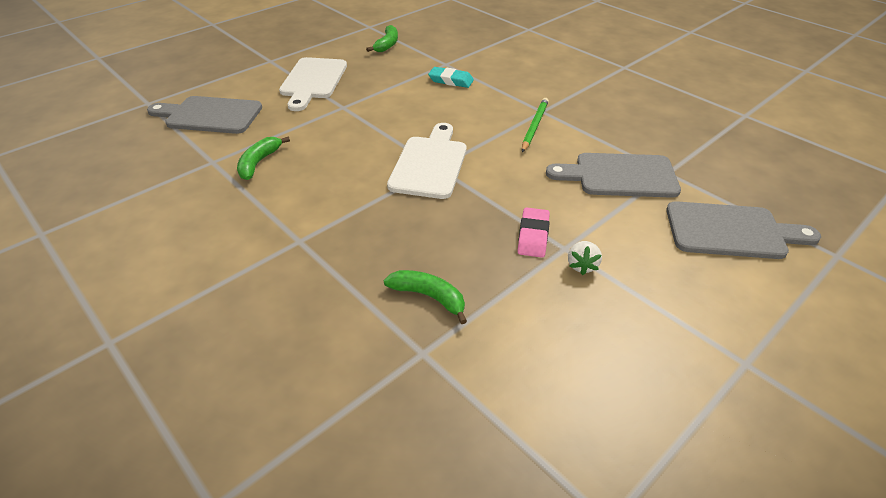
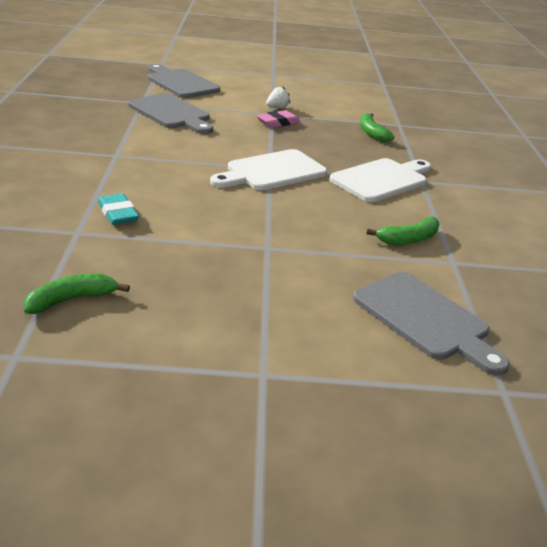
camera: 140 degrees left, 10 degrees down
white cutting board [279,57,347,111] -> white cutting board moved to [329,158,431,202]
green pencil [522,98,549,152] -> none

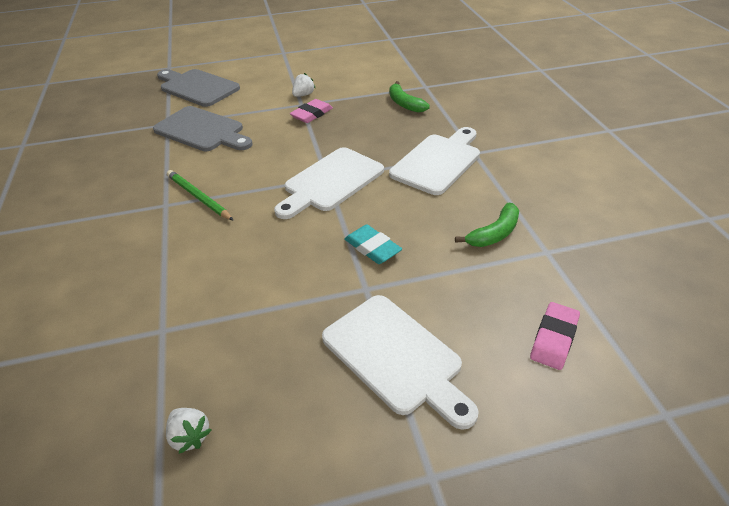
camera: 10 degrees left, 10 degrees up
green banana [23,274,130,314] -> white strawberry [166,408,212,454]
turquoise eraser [98,193,139,225] -> turquoise eraser moved to [344,225,402,264]
grey cutting board [353,272,510,376] -> pink eraser [530,302,580,370]
none -> green pencil [167,170,234,221]
none -> white cutting board [322,295,479,430]

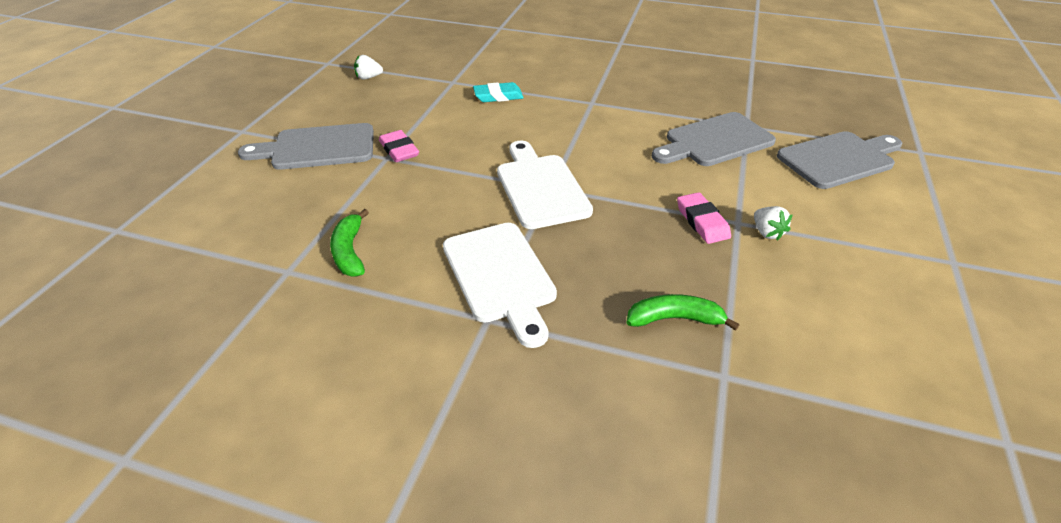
camera: 120 degrees right, 0 degrees up
green pencil [167,170,234,221] -> none
white cutting board [322,295,479,430] -> grey cutting board [238,123,374,170]
turquoise eraser [344,225,402,264] -> turquoise eraser moved to [473,82,524,102]
pink eraser [530,302,580,370] -> pink eraser moved to [379,130,419,162]

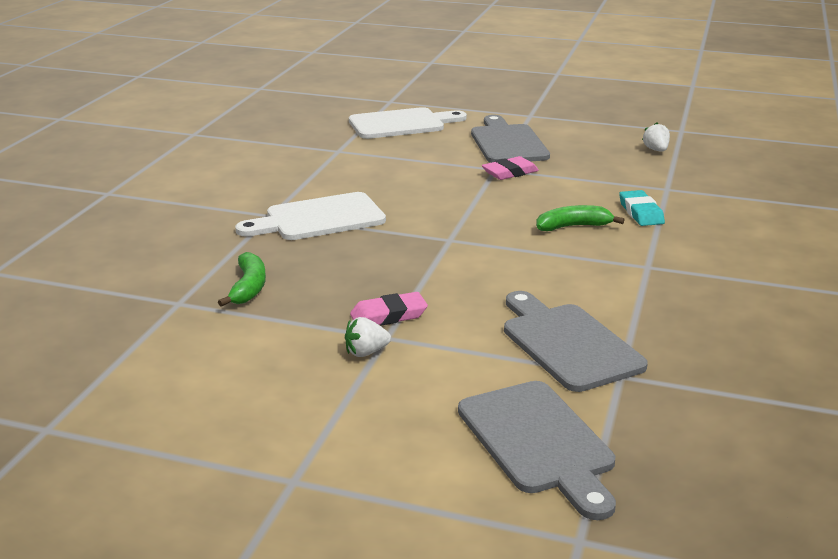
camera: 90 degrees right, 15 degrees down
green banana [330,209,369,276] -> green banana moved to [536,205,624,231]
white cutting board [497,141,593,229] -> white cutting board moved to [349,107,467,139]

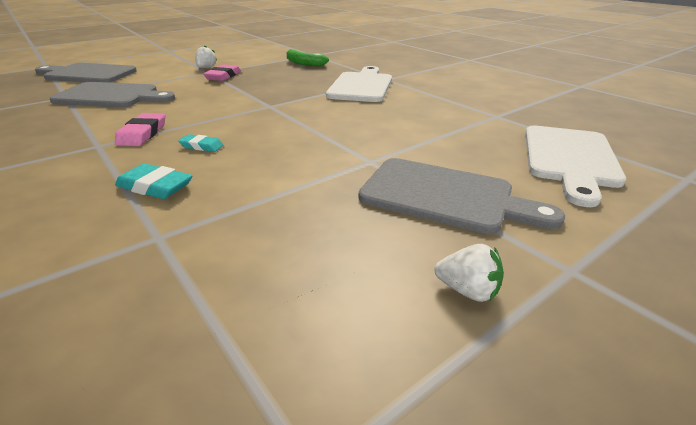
camera: 125 degrees right, 5 degrees up
pink eraser [482,156,539,180] -> pink eraser moved to [115,113,165,146]
green banana [536,205,624,231] -> turquoise eraser [178,134,223,152]
white strawberry [642,123,670,152] -> white strawberry moved to [435,244,504,302]

